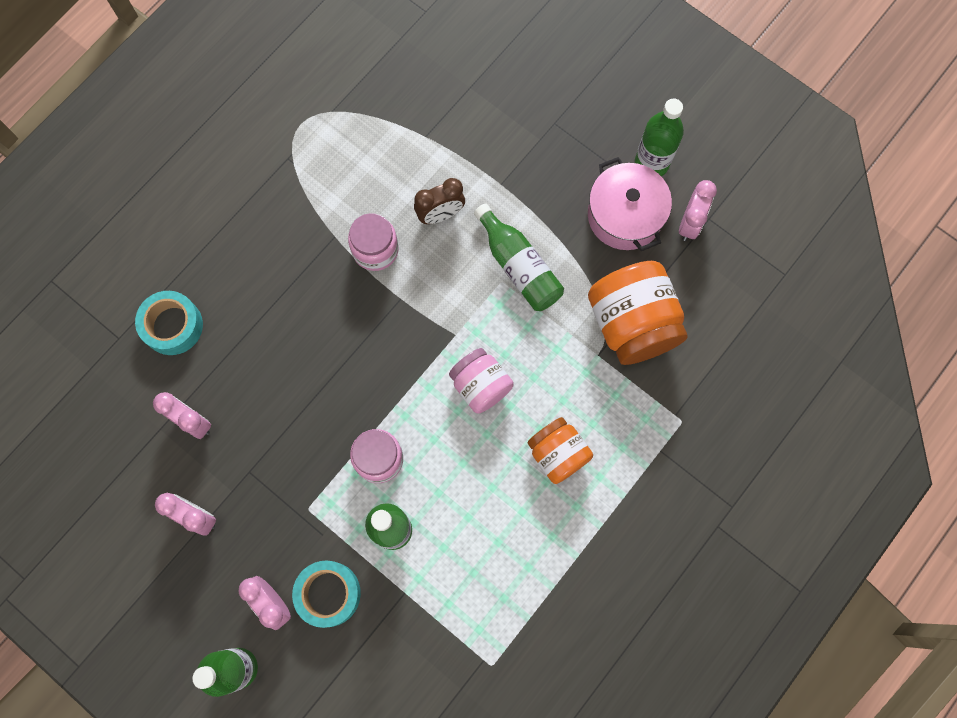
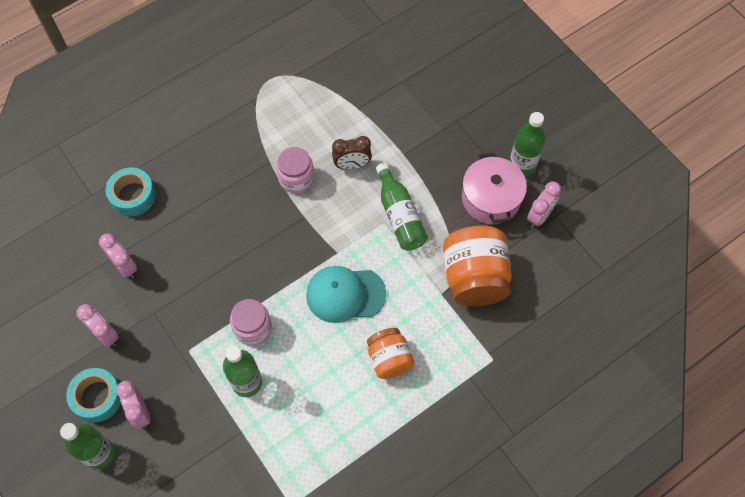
camera: 15 degrees right, 10 degrees down
turquoise tape [292,560,361,628] -> turquoise tape moved to [66,368,121,422]
pink jar [449,348,514,414] -> turquoise cap [306,266,386,323]

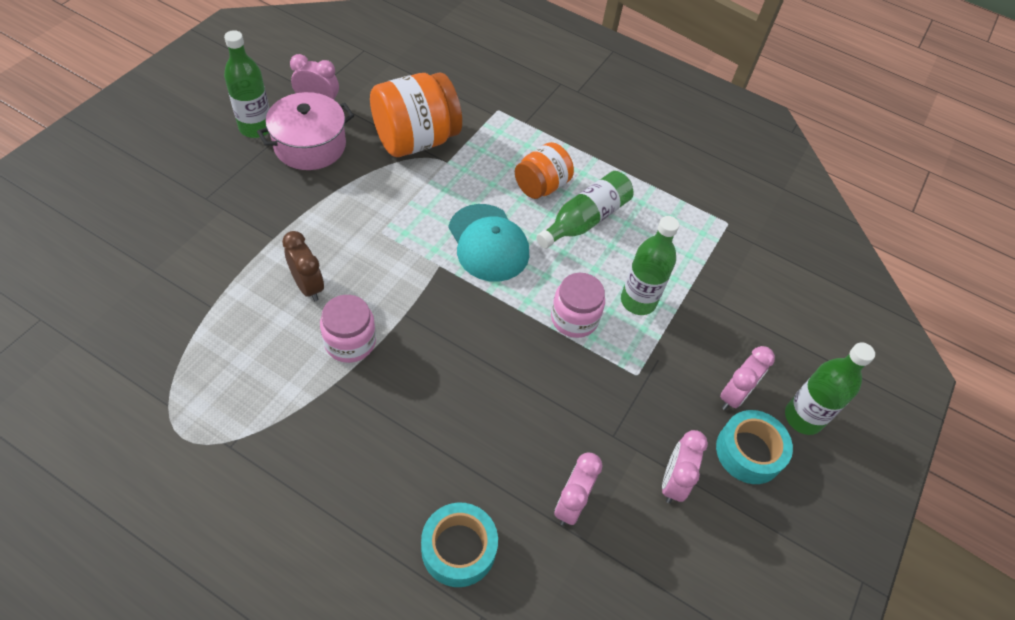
camera: 120 degrees left, 10 degrees down
green bottle [376,163,428,251] -> green bottle moved to [536,171,633,249]

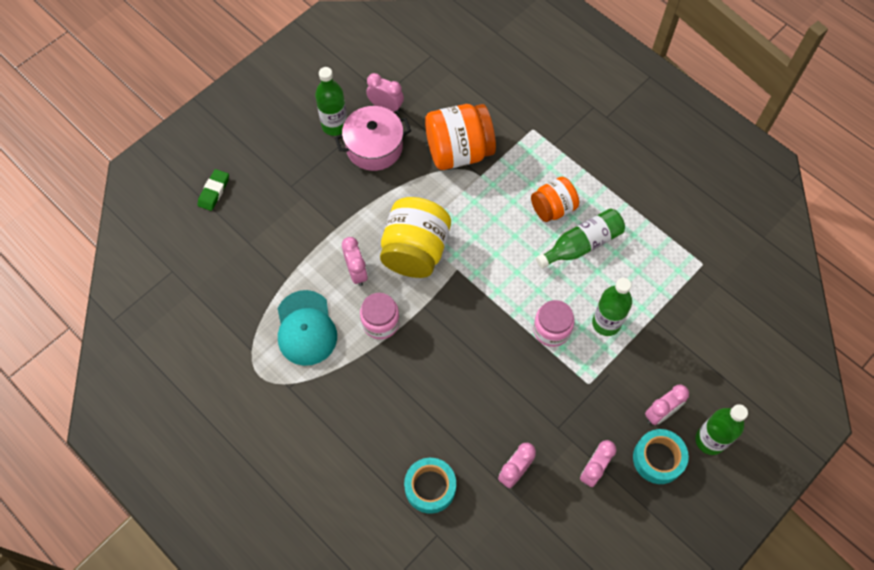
camera: 20 degrees right, 10 degrees up
brown clock [282,231,324,301] -> pink clock [342,237,368,286]
turquoise cap [448,204,529,282] -> turquoise cap moved to [278,290,337,366]
none -> green eraser [198,169,229,211]
none -> yellow jar [380,197,451,278]

